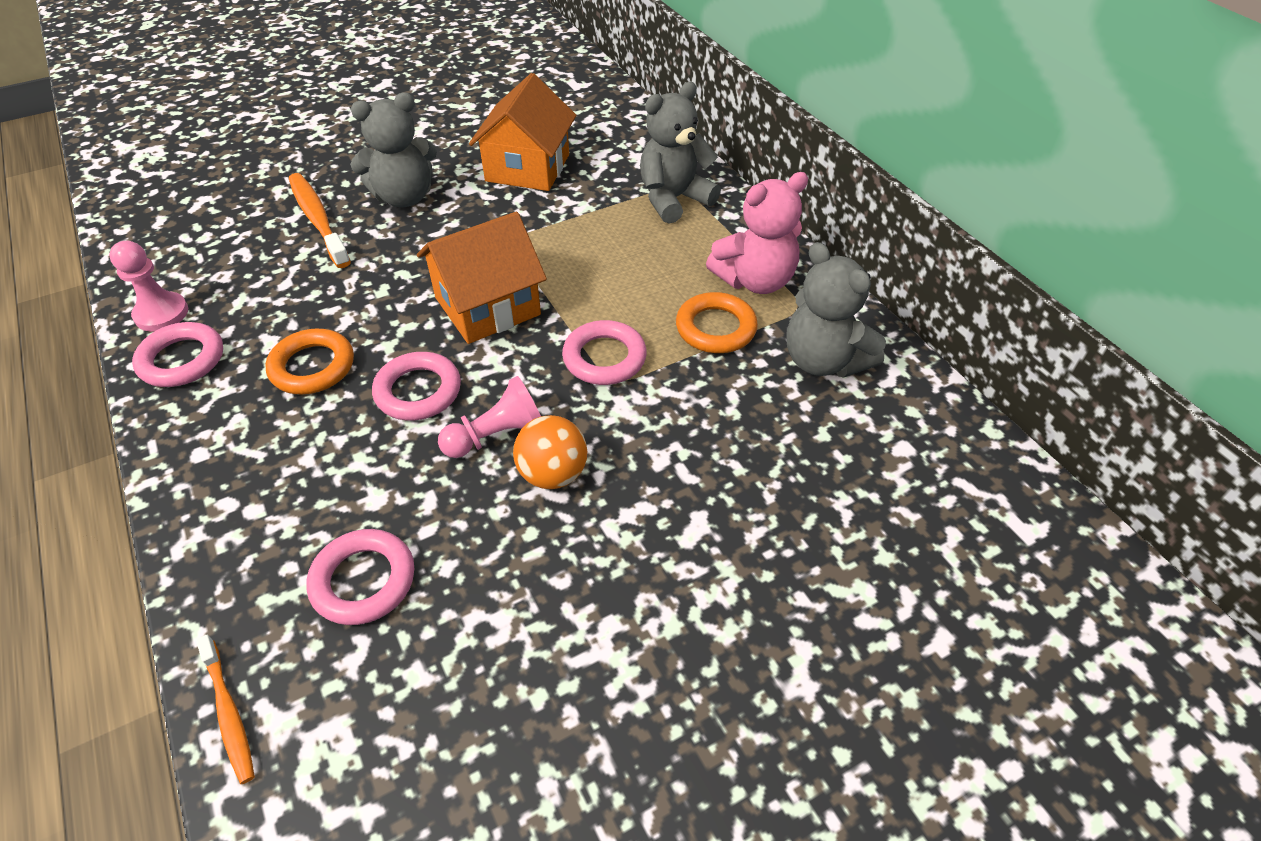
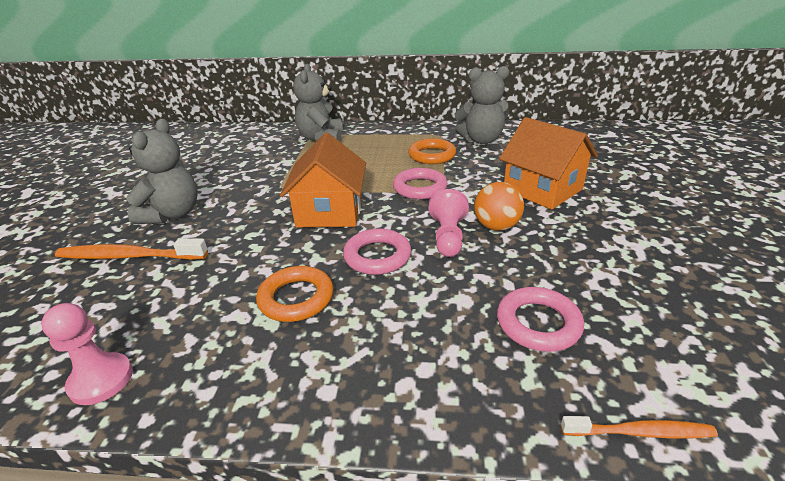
camera: 55 degrees left, 15 degrees down
pink ring [132,322,223,387] -> none
orange house [469,73,576,191] -> orange house moved to [499,117,598,210]
pink teddy bear [706,172,808,294] -> none

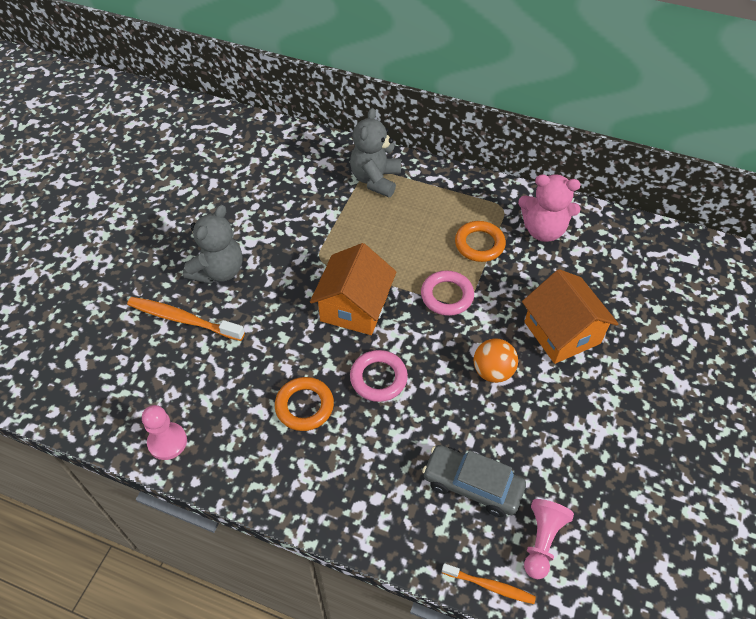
camera: 15 degrees right, 20 degrees up
pink pawn [429,189,469,257] -> pink pawn moved to [524,499,574,579]
grey teddy bear [455,66,509,144] -> pink teddy bear [518,174,581,242]
pink ring [497,287,584,352] -> grey car [422,445,526,517]

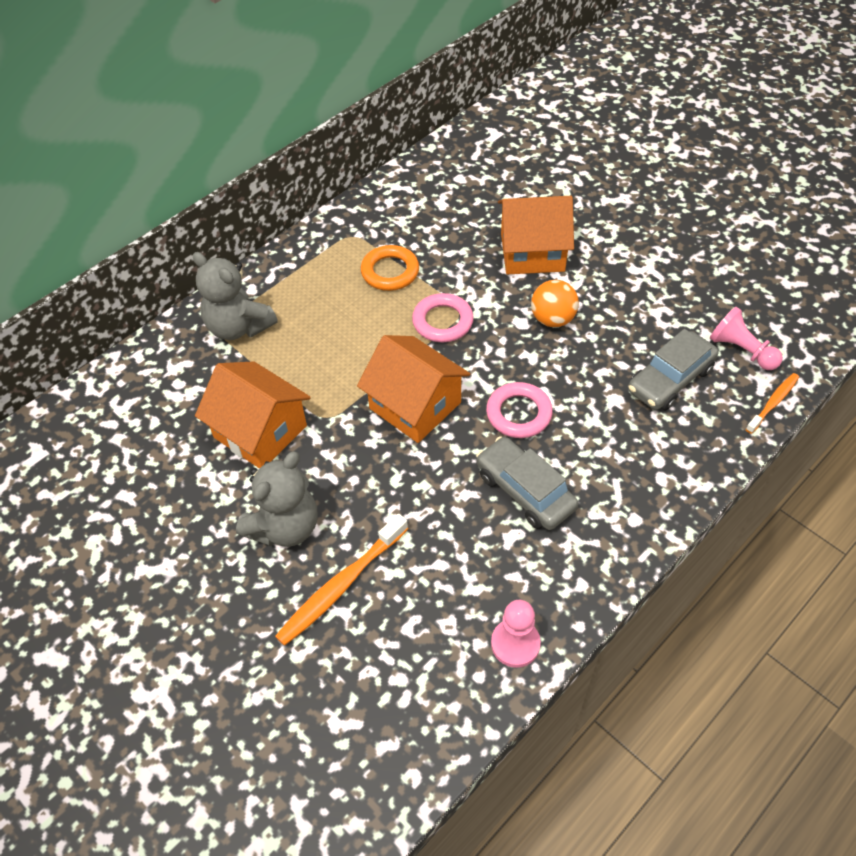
camera: 65 degrees left, 0 degrees up
grey teddy bear [183,205,243,284] -> grey teddy bear turned 75 degrees clockwise [236,452,317,547]
orange ring [275,377,334,431] -> grey car [476,436,578,530]
pink teddy bear [518,174,581,242] -> none
none -> orange house [195,361,311,468]

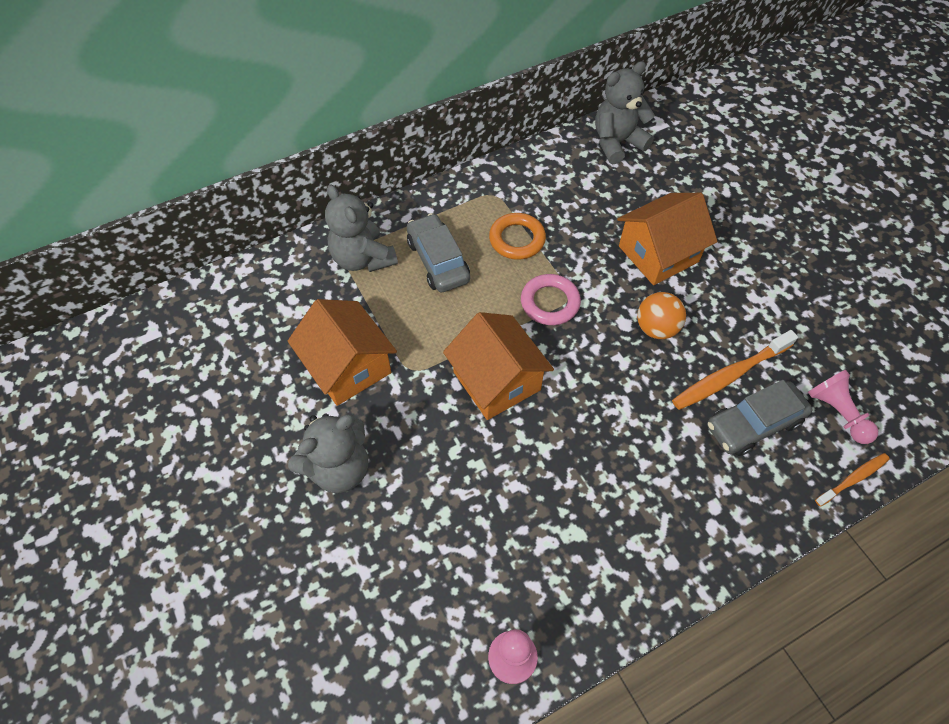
camera: 15 degrees right, 5 degrees up
orange toothbrush [275,514,408,646] -> orange toothbrush moved to [672,330,798,410]
grey car [476,436,578,530] -> grey car moved to [407,213,470,292]
pink ring [486,382,553,438] -> none
orange house [498,196,574,274] -> orange house turned 45 degrees counterclockwise [617,193,717,285]
none -> grey teddy bear [595,61,655,164]

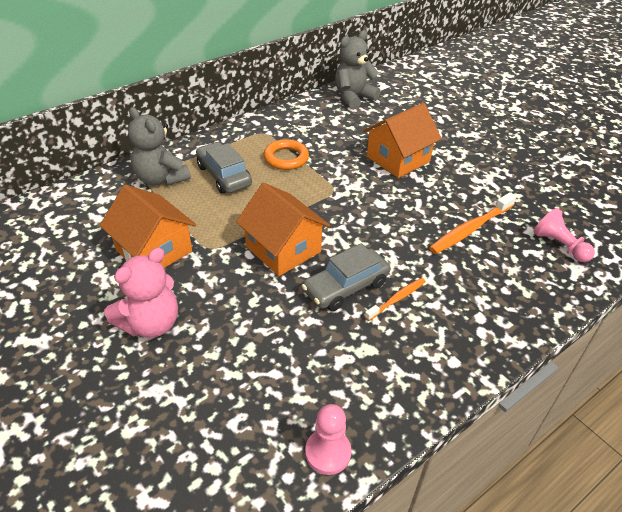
camera: 10 degrees left, 15 degrees down
grey teddy bear [288,414,368,493] -> pink teddy bear [104,247,178,338]
pink ring [521,274,581,325] -> none
orange ball [637,292,686,339] -> none
grey car [707,380,812,456] -> grey car moved to [302,243,391,311]
orange toothbrush [815,453,890,506] -> orange toothbrush moved to [365,278,426,321]

